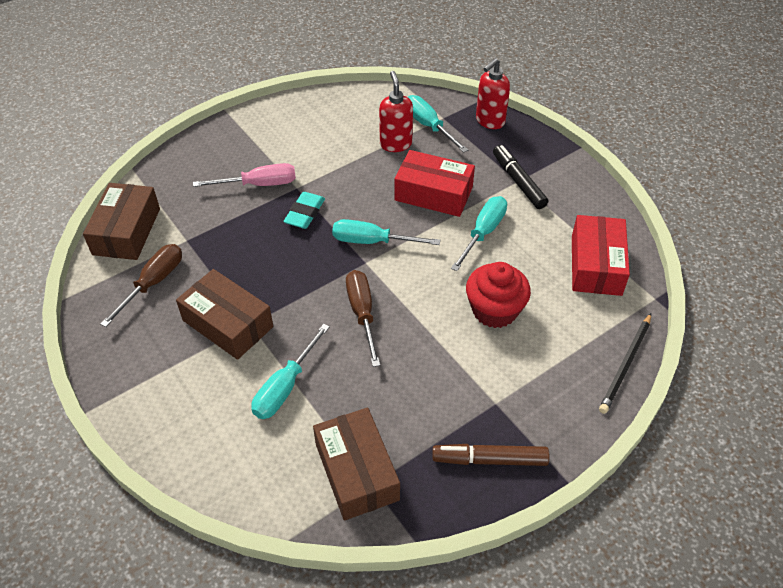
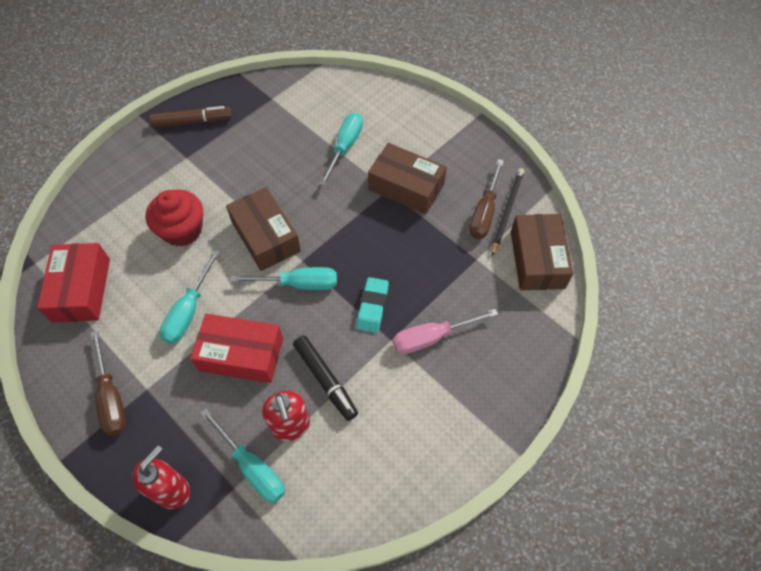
camera: 170 degrees right, 10 degrees up
brown box [313,407,400,521] -> brown box moved to [226,187,301,271]
brown screwdriver [346,270,380,367] -> brown screwdriver moved to [91,330,126,436]
black marker [493,145,548,209] -> black marker moved to [293,335,358,421]
black pencil [599,313,651,414] -> black pencil moved to [492,168,524,256]

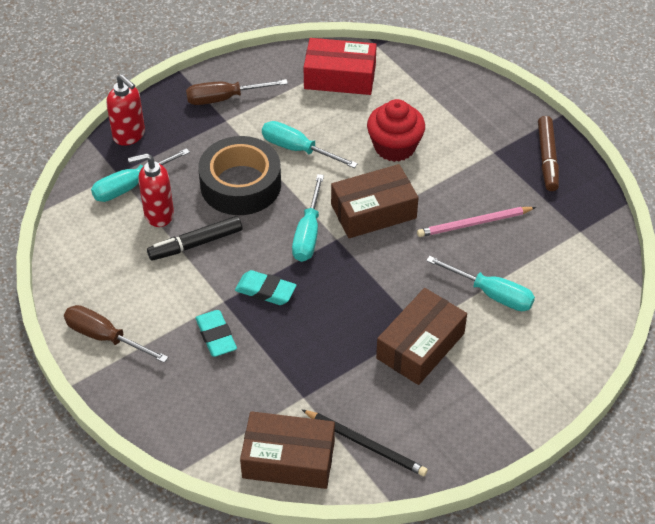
camera: 100 degrees right, 10 degrees down
red box [190,314,283,383] -> black tape [198,136,281,215]
pink screwdriver [393,309,498,354] -> turquoise eraser [195,310,237,357]
brown screwdriver [469,159,504,239] -> brown screwdriver moved to [64,305,168,363]
none -> pink pencil [417,207,536,237]

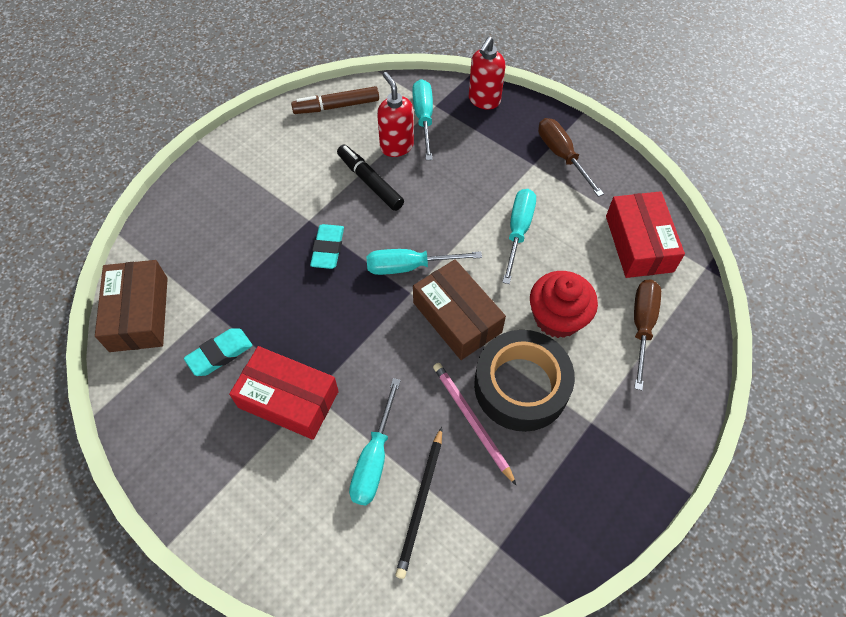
camera: 75 degrees right, 10 degrees up
brown screwdriver [64,305,168,363] -> brown screwdriver moved to [634,280,661,390]
turquoise screwdriver [91,148,190,202] -> turquoise screwdriver turned 45 degrees clockwise [412,79,433,160]
turquoise eraser [195,310,237,357] -> turquoise eraser moved to [184,328,253,376]
black tape [198,136,281,215] -> black tape moved to [474,330,575,432]
black pencil [302,410,428,476] -> black pencil moved to [395,427,442,579]
brown box [376,288,467,385] -> red box [229,346,339,440]
brown marker [538,116,559,191] -> brown marker moved to [291,86,379,114]

